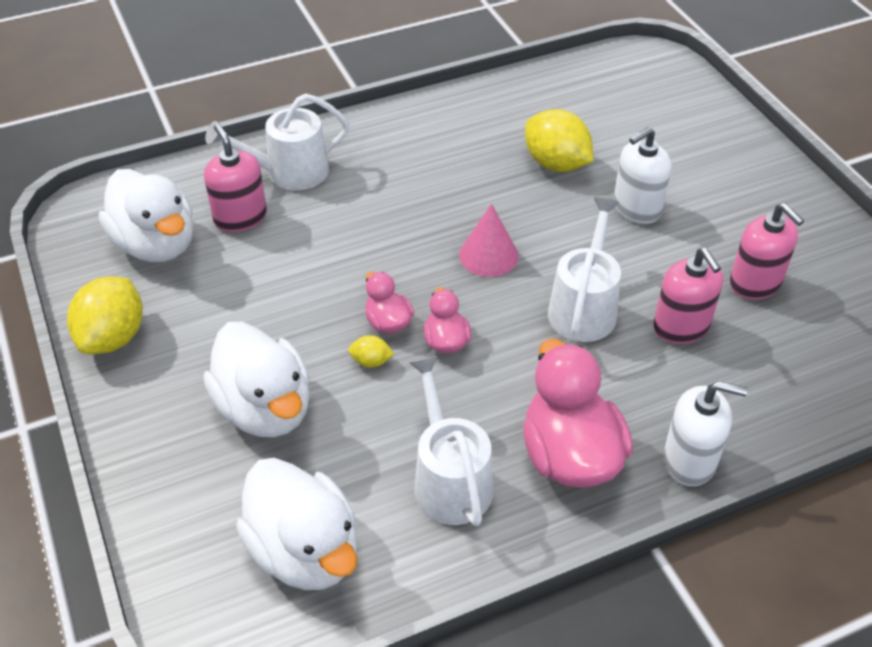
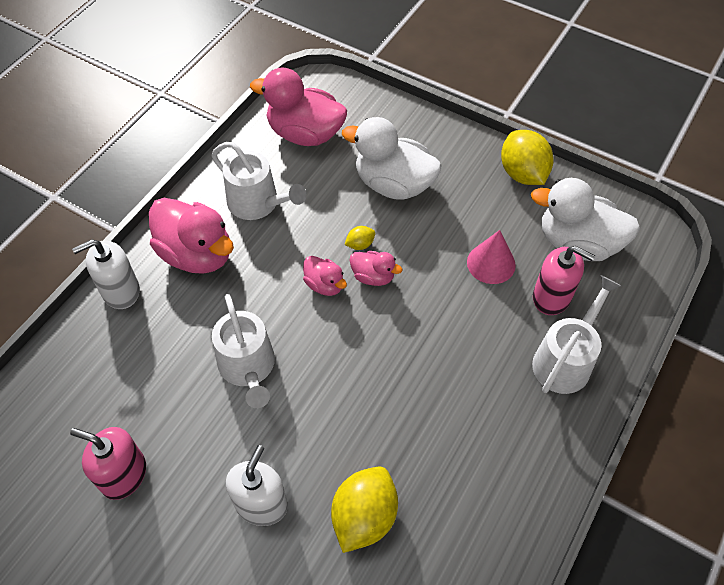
camera: 145 degrees right, 10 degrees up
white duck [236,458,357,590] -> pink duck [250,67,347,146]
pink cone [459,204,519,277] -> pink cone moved to [467,230,516,284]
yellow lemon [525,109,593,172] -> yellow lemon turned 75 degrees counterclockwise [331,466,398,553]
pink soap dispenser [653,248,723,344] -> none

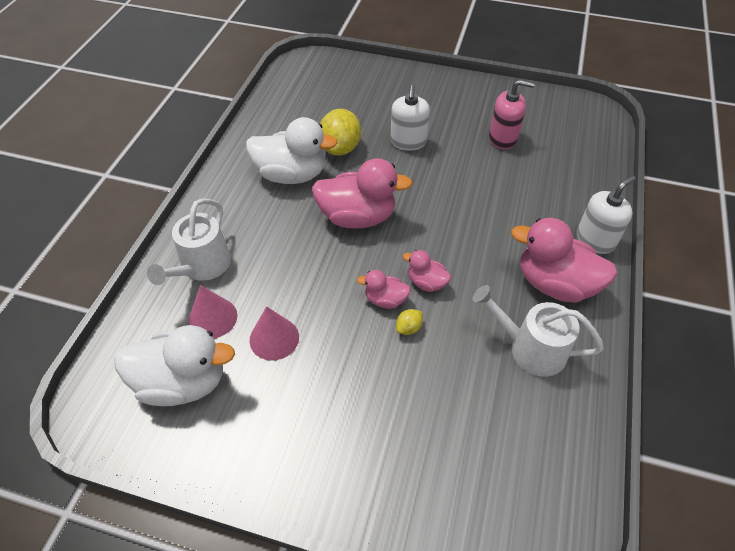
camera: 165 degrees right, 5 degrees down
white watering can [212,294,275,408] -> none
pink duck [250,67,347,146] -> pink duck moved to [312,158,413,228]
white duck [342,117,442,200] -> white duck moved to [246,117,338,184]
yellow lemon [501,130,553,185] -> none
pink soap dispenser [533,246,595,315] -> pink cone [189,285,237,338]

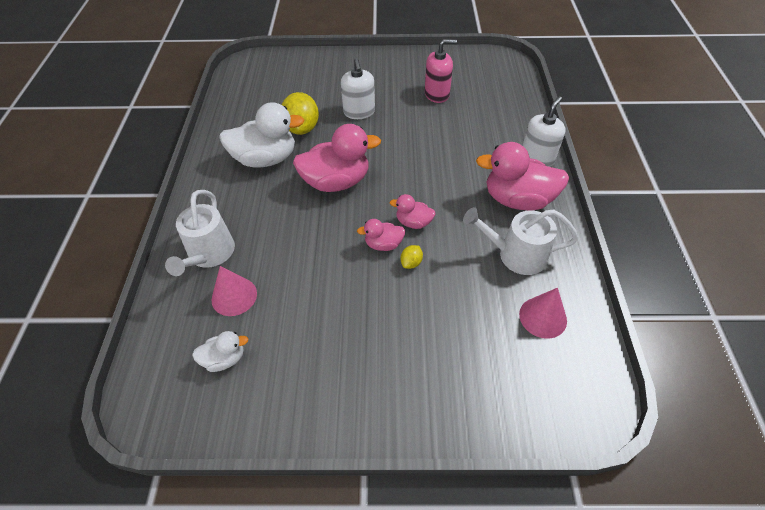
camera: 15 degrees left, 0 degrees up
white duck [114,325,235,406] -> white duck [192,331,248,372], size x0.50
pink cone [250,306,299,360] -> pink cone moved to [519,288,567,339]

